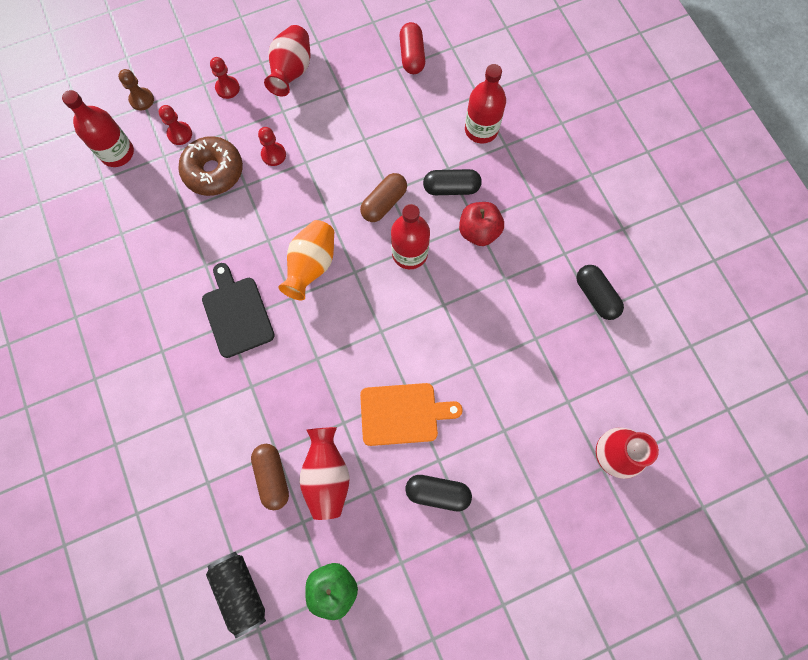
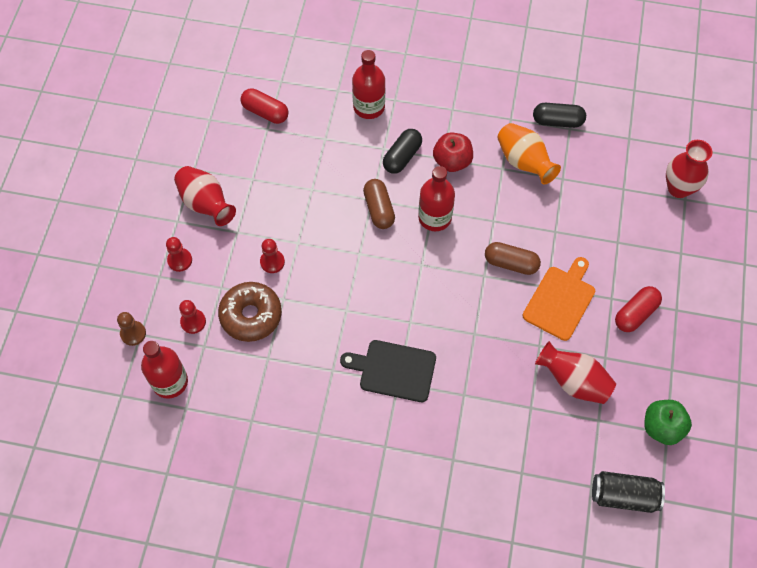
camera: 55 degrees left, 10 degrees down
brown capsule [251,444,289,510] -> brown capsule moved to [485,242,541,275]
orange vase [278,220,334,300] -> orange vase moved to [497,123,561,185]
black capsule [406,475,472,511] -> red capsule [615,286,662,332]

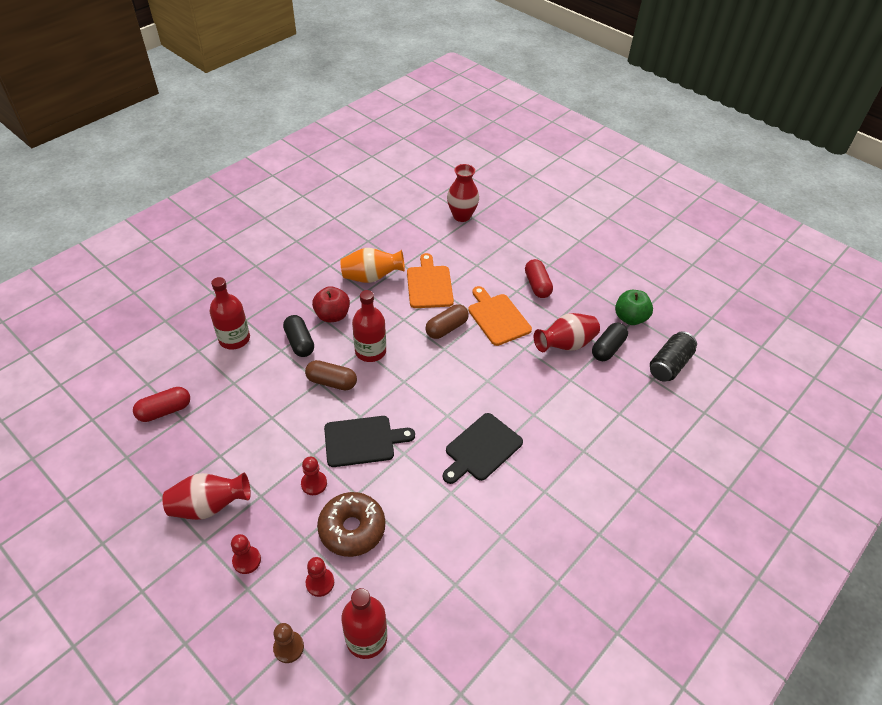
camera: 60 degrees left, 15 degrees down
black capsule [533,103,586,128] -> black capsule moved to [592,322,628,361]
none -> black cutting board [324,416,415,467]
none -> orange cutting board [407,253,454,308]

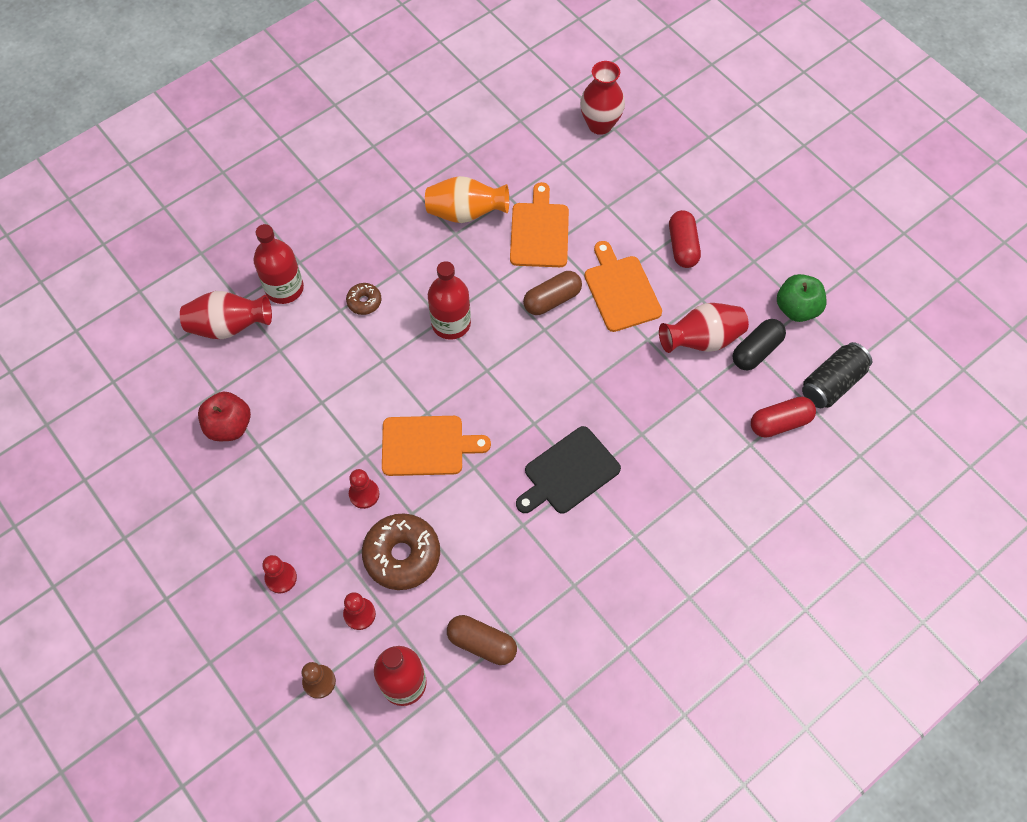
camera: 10 degrees right, 15 degrees up
red capsule [133,387,190,422] -> red capsule moved to [751,397,816,438]
red vase [162,472,251,520] -> red vase moved to [180,291,272,339]
black capsule [283,315,314,357] -> brown donut [346,283,381,315]
brown capsule [305,360,357,390] -> brown capsule moved to [447,615,517,665]
red apple [312,286,350,322] -> red apple moved to [198,392,251,441]
black cutting board [324,416,415,467] -> orange cutting board [382,416,491,476]

